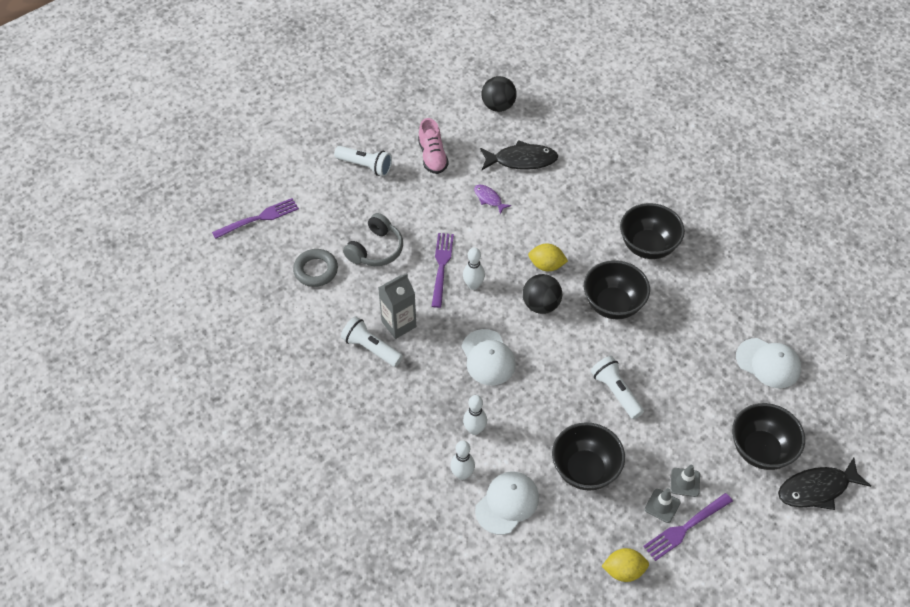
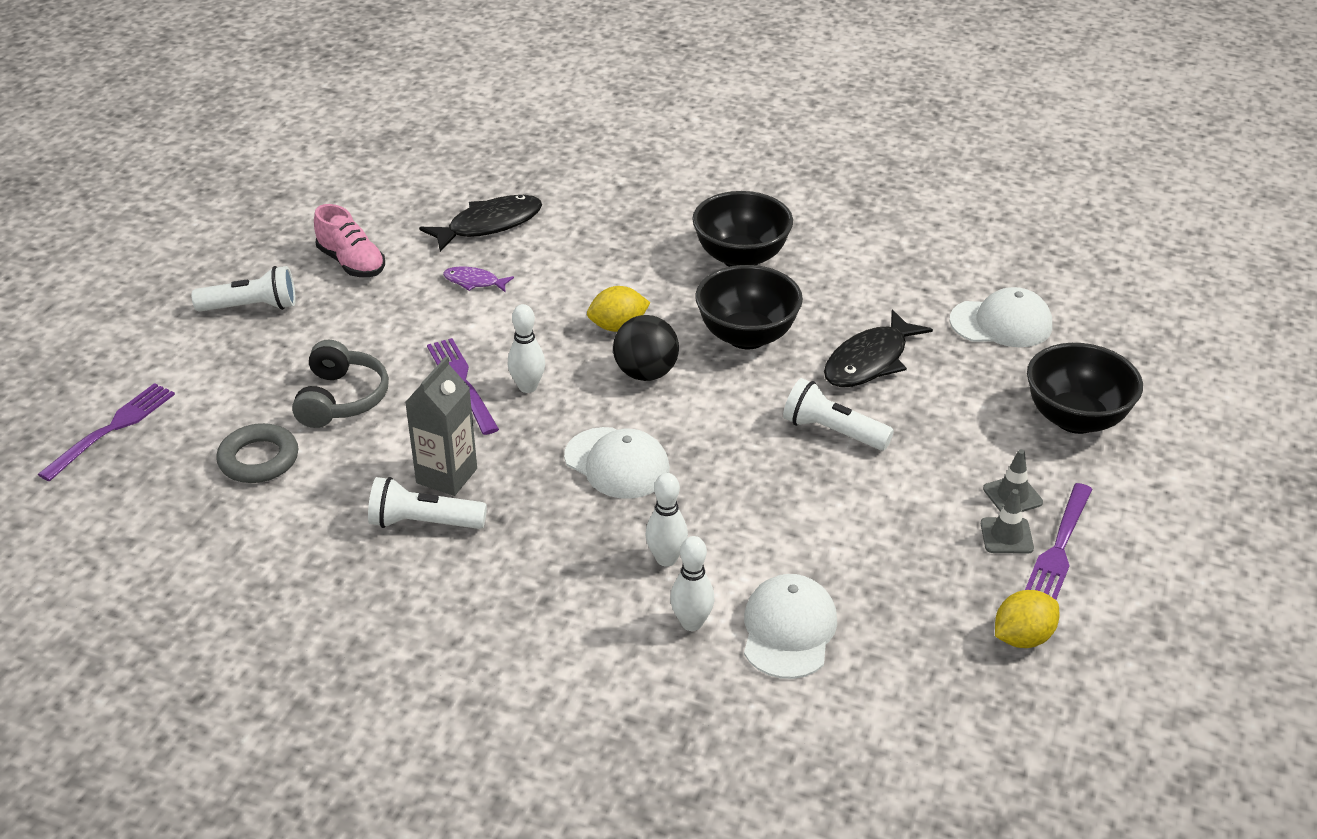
camera: 30 degrees left, 15 degrees down
black ball [481,76,517,112] -> none
black bowl [552,422,625,491] -> none
black fish [778,458,871,510] -> black fish moved to [824,309,933,387]

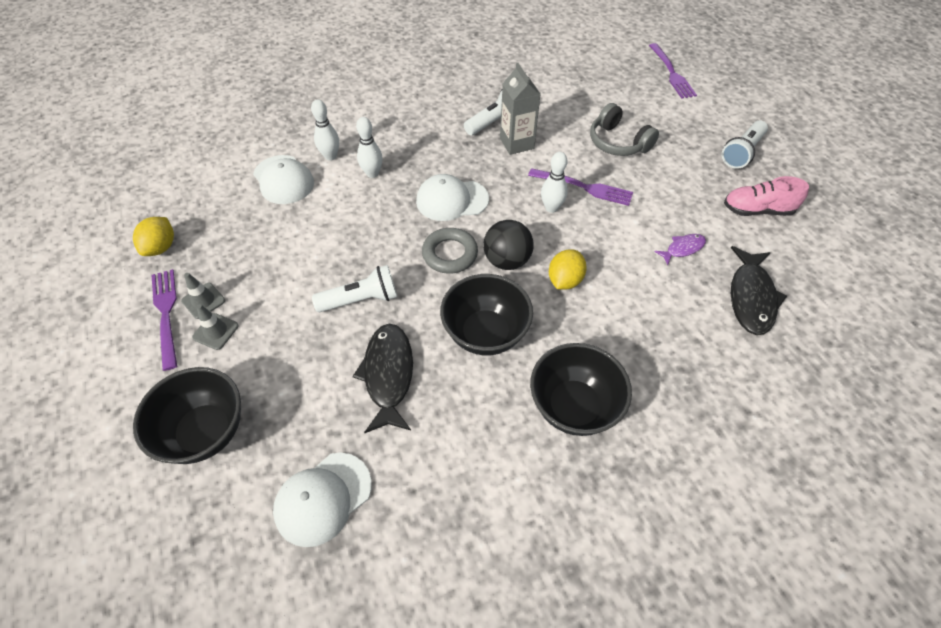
camera: 135 degrees right, 15 degrees up
grey ring [216,423,298,483] -> grey ring moved to [422,228,478,274]

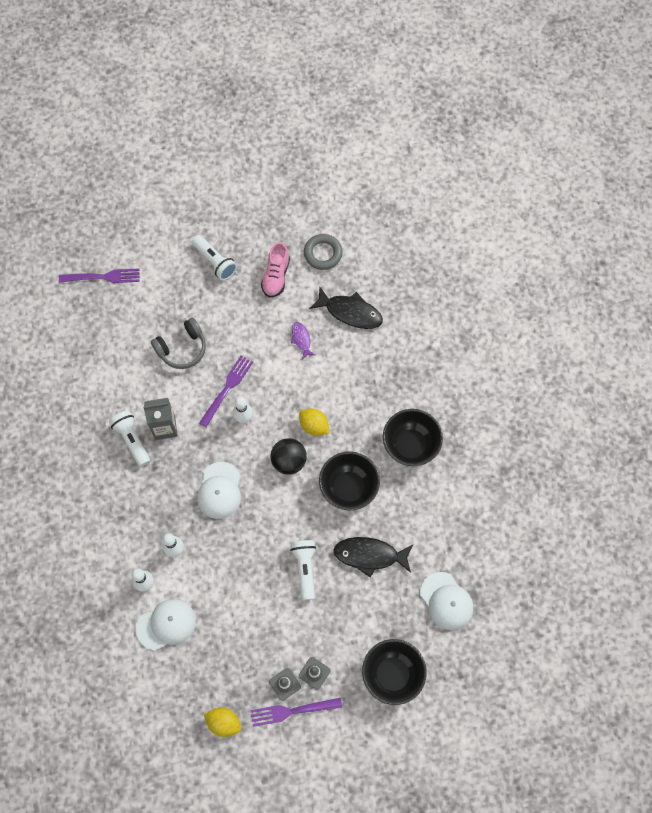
camera: 80 degrees left, 15 degrees up
grey ring [422,228,478,274] -> grey ring moved to [304,234,343,270]

